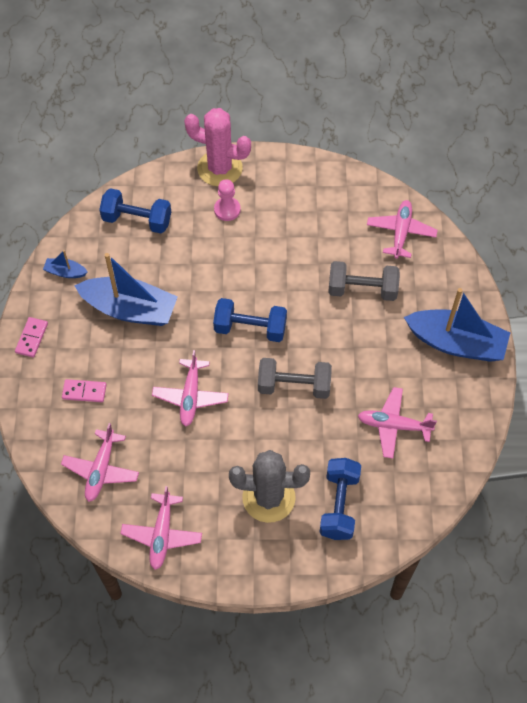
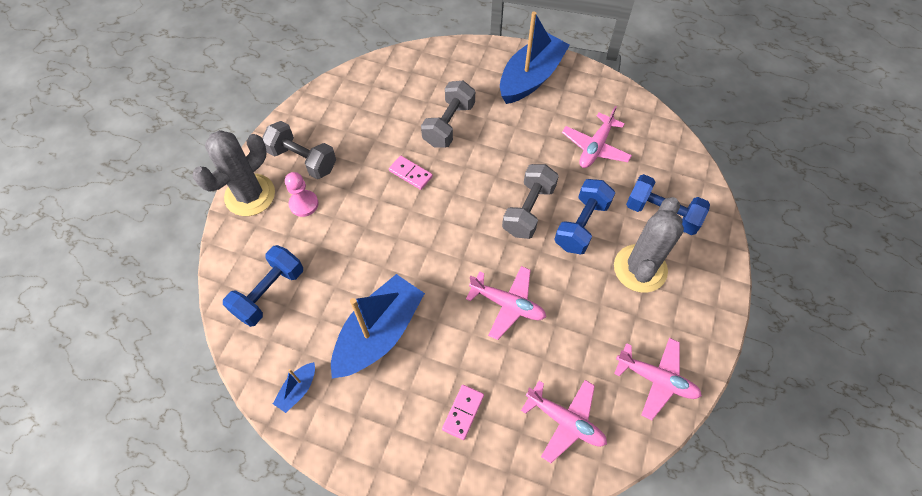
camera: 70 degrees left, 0 degrees up
pink domino [15,317,48,357] -> pink domino moved to [389,156,433,190]
pink cactus [184,108,251,186] -> grey cactus [193,130,275,216]
blue dumbbell [213,298,287,342] -> blue dumbbell moved to [554,179,615,254]
pink plane [367,200,437,259] -> none
none -> grey dumbbell [262,121,336,179]

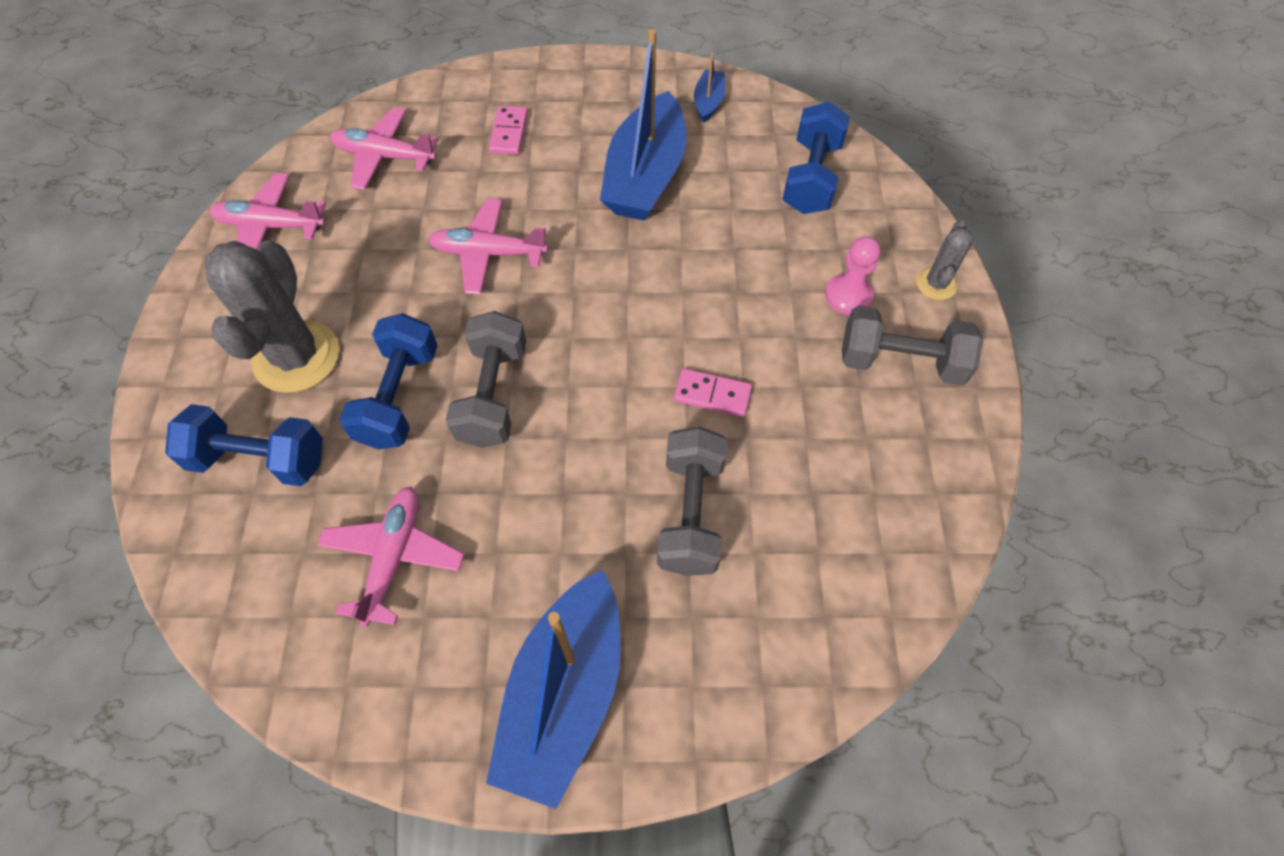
camera: 160 degrees right, 0 degrees up
grey cactus [193,130,275,216] -> grey cactus [916,220,973,300], size x0.51

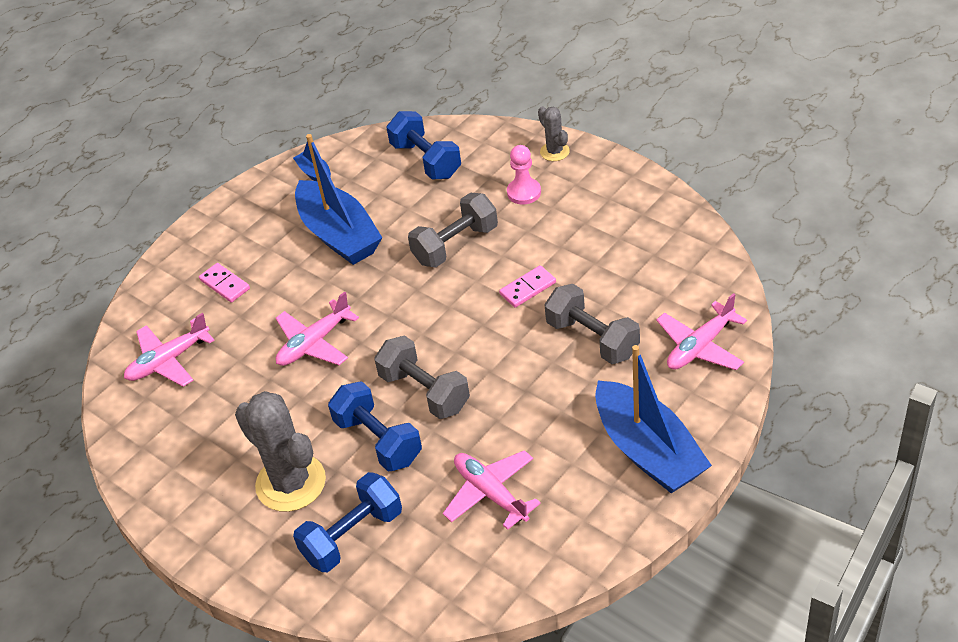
camera: 45 degrees left, 15 degrees down
pink plane [209,173,326,250] -> pink plane moved to [656,293,747,370]
grey dumbbell [842,305,983,386] -> grey dumbbell moved to [408,193,498,268]

